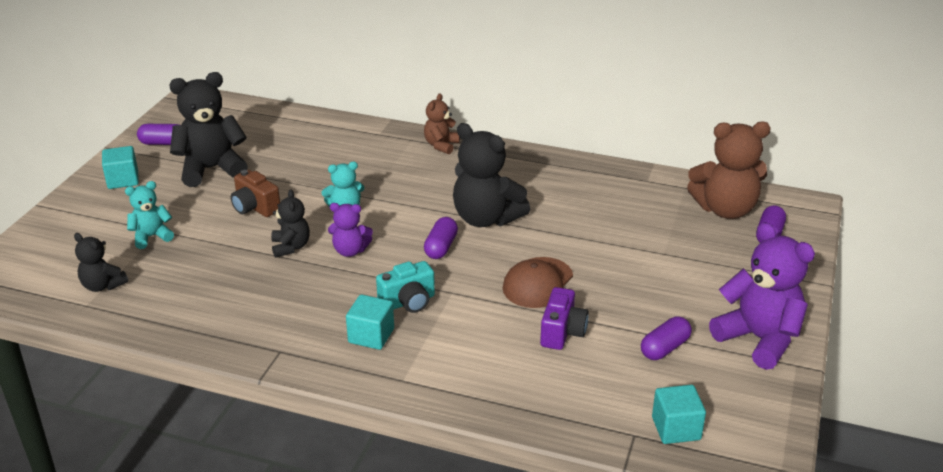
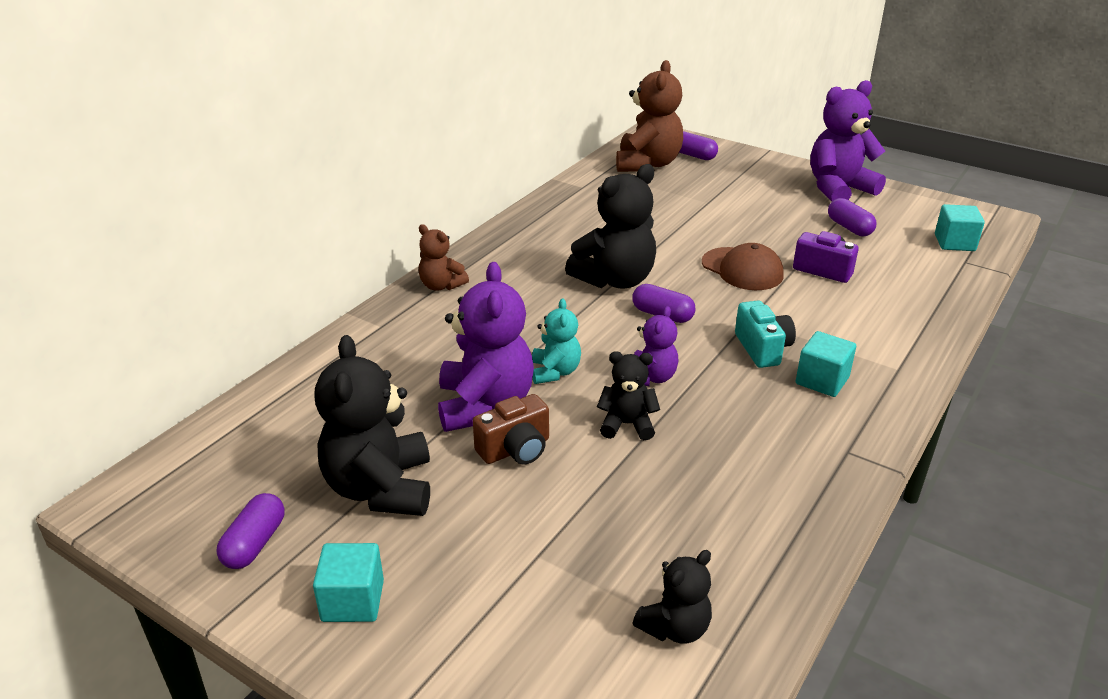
camera: 75 degrees left, 0 degrees up
turquoise teddy bear [125,181,174,249] -> none
none -> purple teddy bear [438,262,534,432]

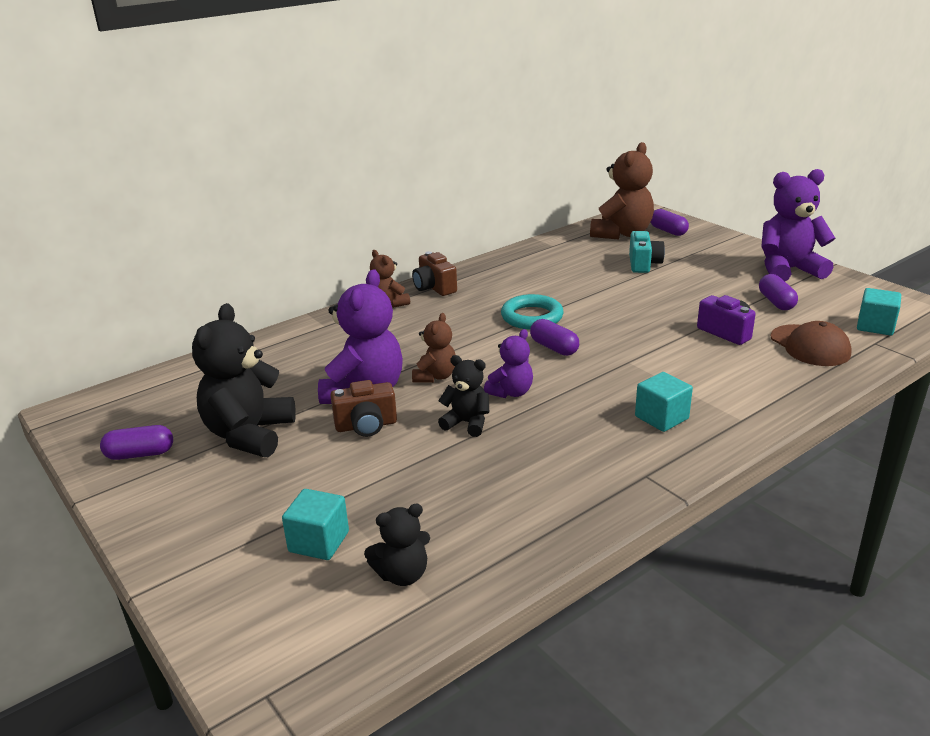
camera: 20 degrees right, 5 degrees down
purple capsule [216,493,285,569] -> purple capsule turned 45 degrees clockwise [100,425,173,460]
turquoise cube [313,543,384,622] -> turquoise cube moved to [282,489,349,560]
turquoise teddy bear [532,299,581,384] -> brown teddy bear [412,313,456,383]
black teddy bear [565,164,656,288] -> turquoise ring [501,294,564,330]
brown cap [702,243,783,290] -> brown cap moved to [771,321,852,366]
turquoise camera [735,300,796,368] -> turquoise camera moved to [629,231,665,273]
none -> brown camera [412,251,457,296]

